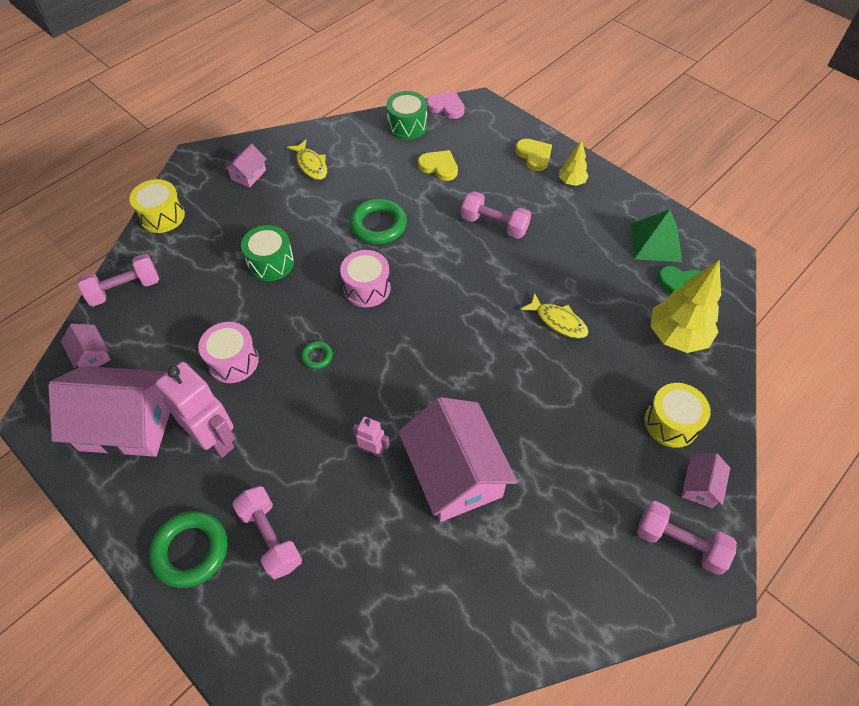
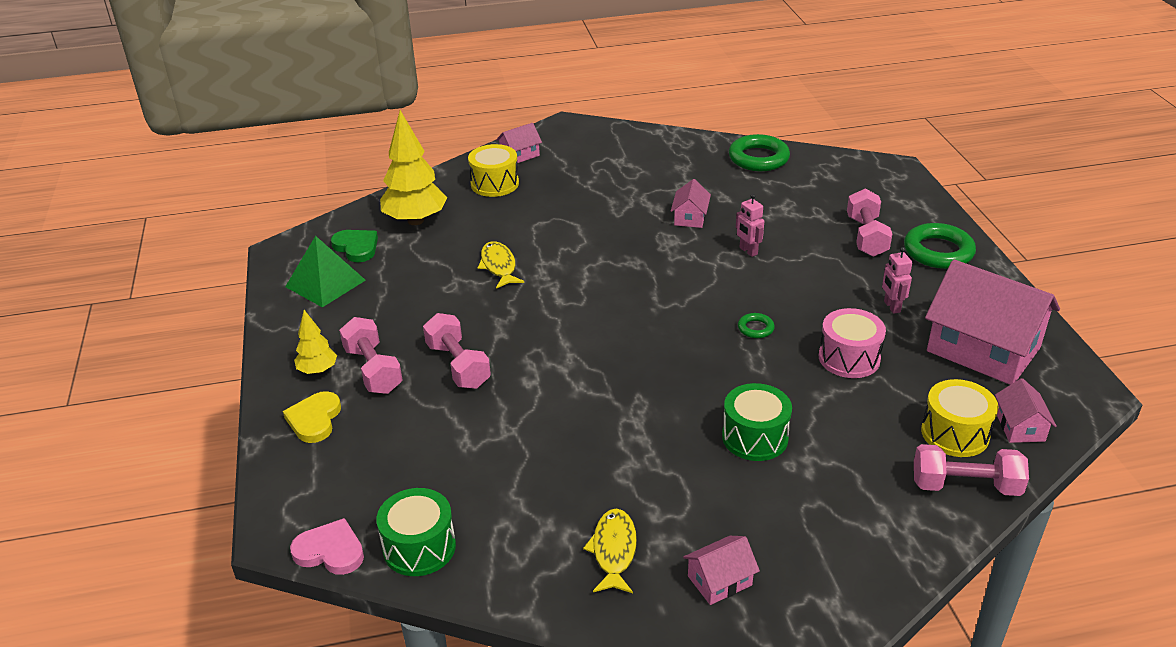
camera: 145 degrees left, 20 degrees down
yellow drum [129,179,185,233] -> yellow drum moved to [921,379,998,457]
pink robot [155,362,235,458] -> pink robot [882,247,912,314], size x0.49
pink drum [340,250,391,307] -> none
green ring [349,198,407,244] -> green ring moved to [729,134,790,171]
pink house [398,397,518,522] -> pink house [671,179,711,228], size x0.45
yellow heart [418,150,458,181] -> none
pink heart [426,91,465,119] -> pink heart turned 135 degrees clockwise [290,518,364,575]
pink dumbbell [637,501,737,575] -> pink dumbbell moved to [339,317,403,394]

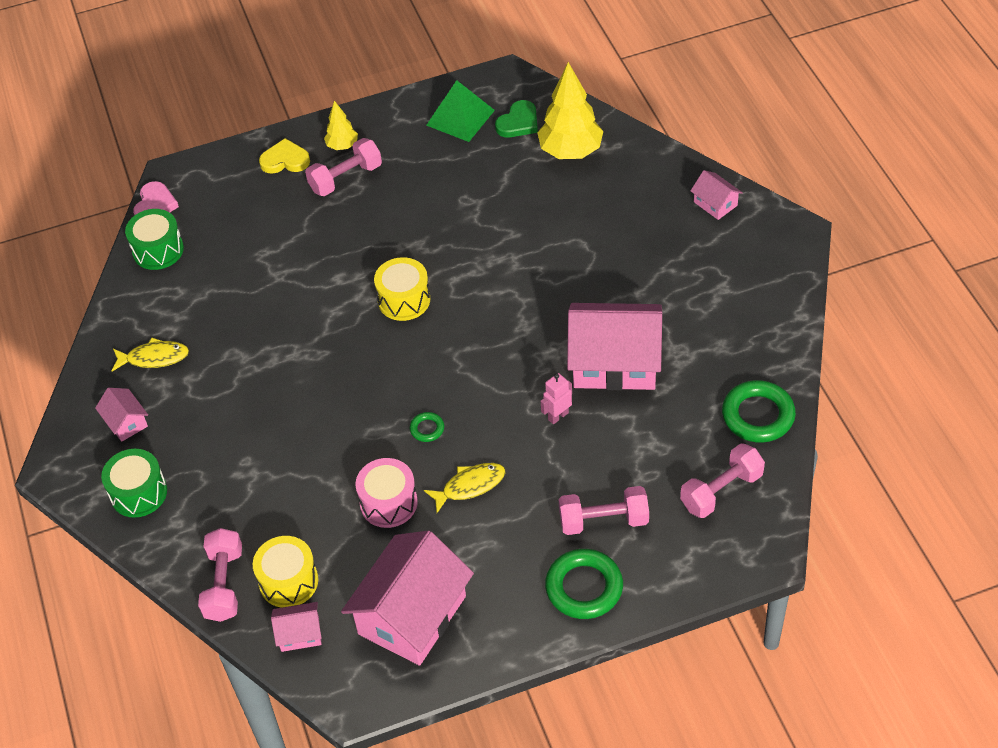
camera: 85 degrees right, 15 degrees up
pink dumbbell [423,313,491,389] -> pink dumbbell moved to [680,443,765,518]
yellow drum [468,144,519,197] -> yellow drum moved to [374,257,431,321]
yellow fish [478,241,524,289] -> yellow fish moved to [424,463,506,513]
pink house [671,179,711,228] -> pink house [567,303,662,390], size x2.21
green drum [722,383,792,461] -> green drum moved to [101,449,167,518]
pink robot [882,247,912,314] -> none

